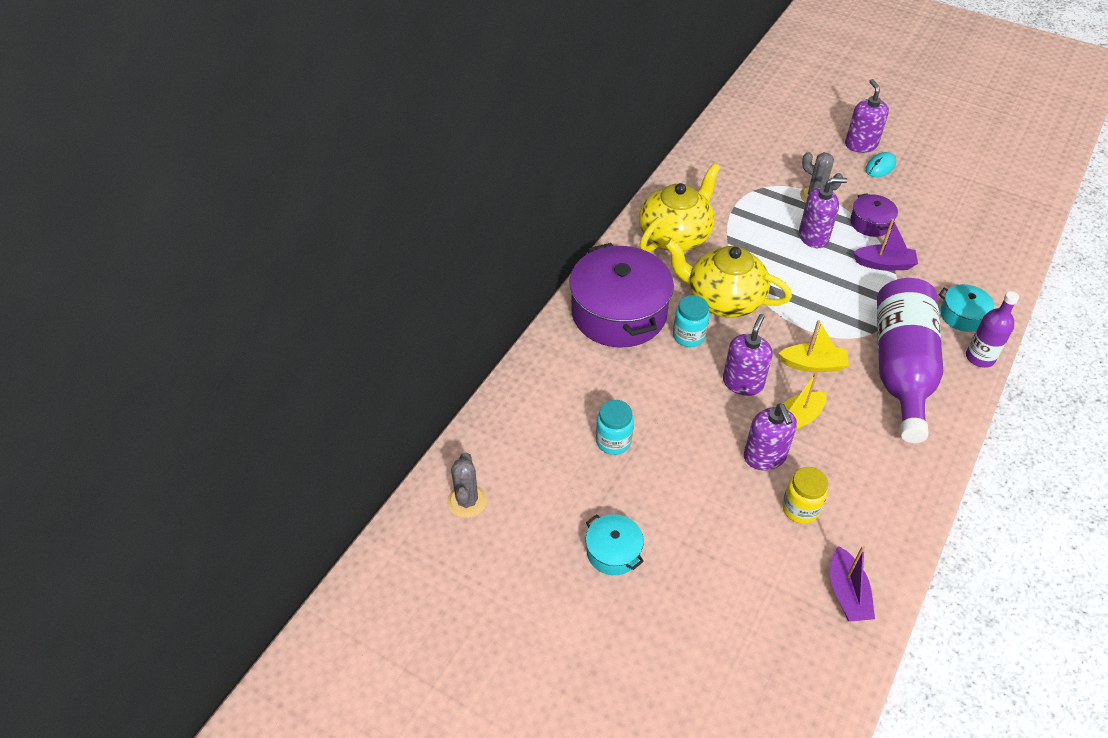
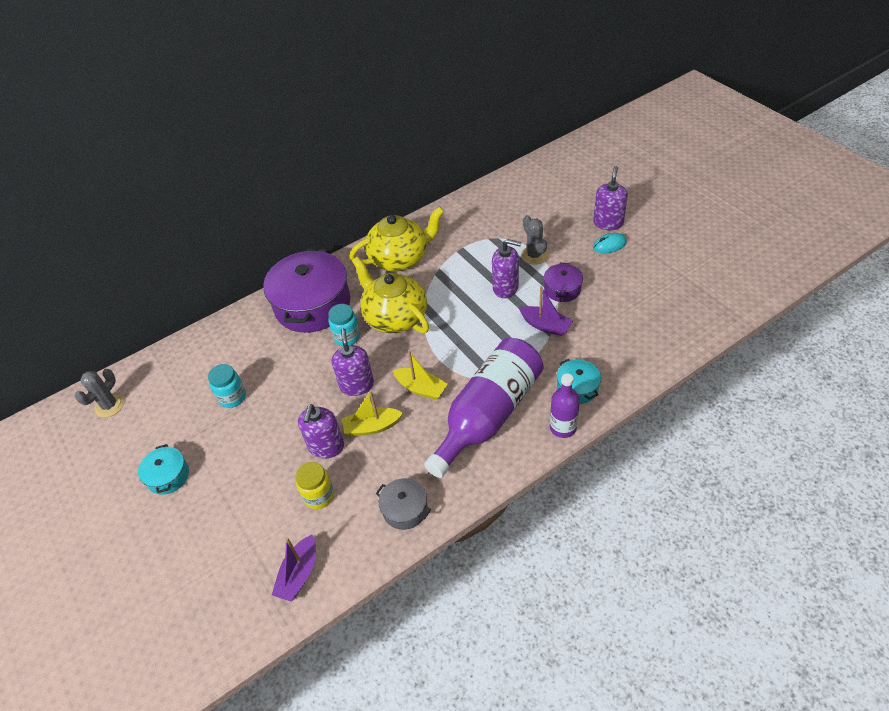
camera: 30 degrees right, 0 degrees up
purple soap dispenser [723,314,773,396] -> purple soap dispenser turned 60 degrees counterclockwise [332,328,374,396]
none -> grey pot [376,478,431,530]

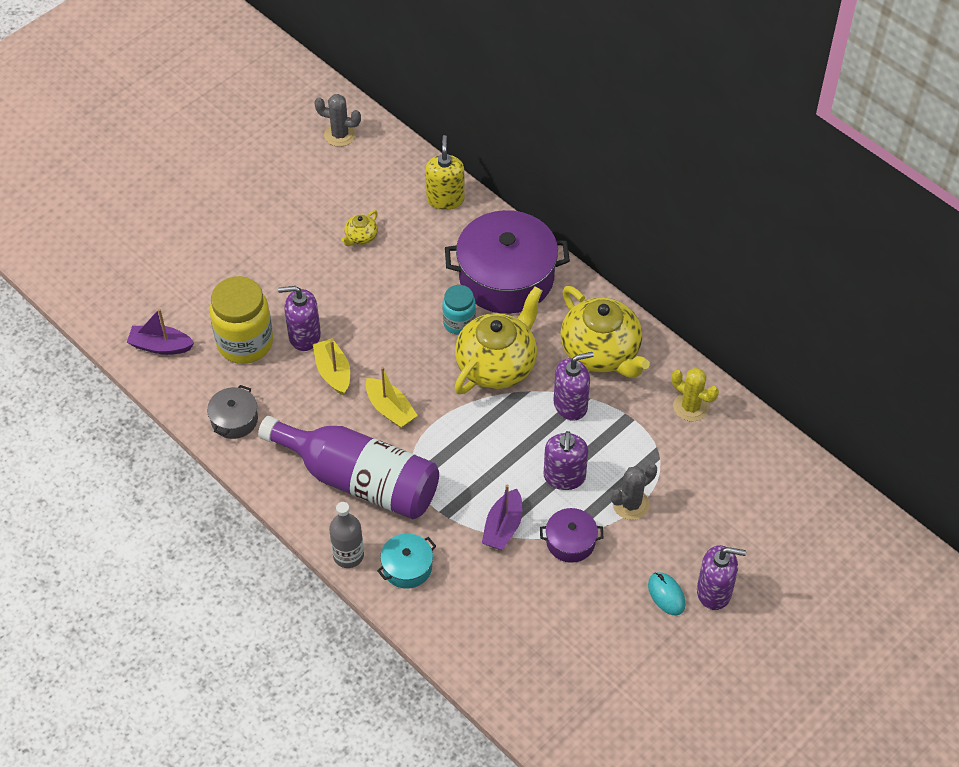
camera: 75 degrees right, 5 degrees up
turquoise pot [138,444,189,495] -> none
turquoise jar [208,364,246,408] -> yellow teapot [341,210,378,246]
yellow jar [295,462,334,509] -> yellow jar [210,276,273,364], size x1.73
purple soap dispenser [332,328,374,396] -> purple soap dispenser moved to [553,352,594,421]
yellow boat [393,350,448,400] -> yellow boat turned 60 degrees counterclockwise [366,366,418,428]
purple bottle [550,373,580,438] -> grey bottle [329,502,364,568]
none -> yellow soap dispenser [425,135,465,210]
none -> yellow cactus [672,368,719,421]

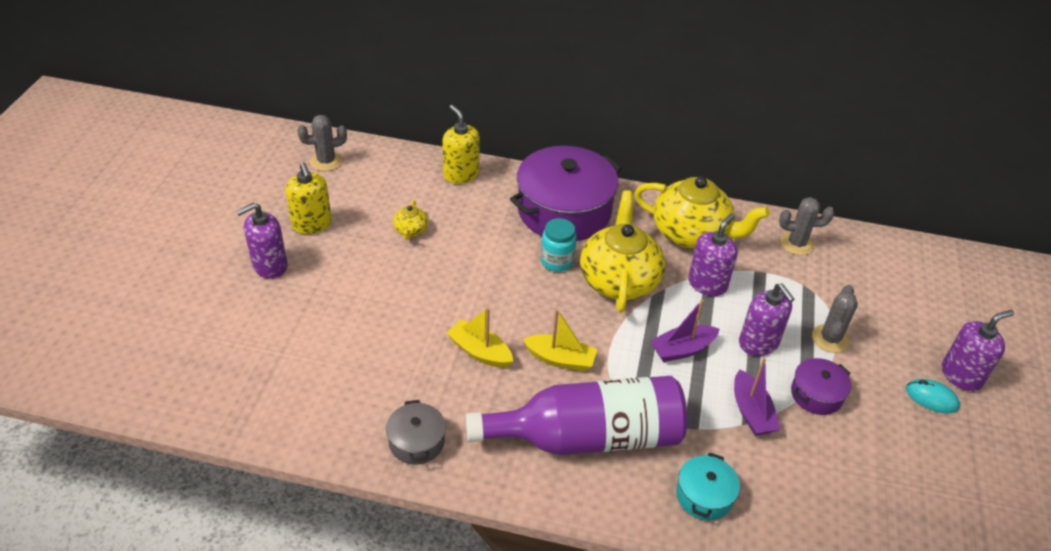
camera: 35 degrees left, 10 degrees down
purple boat [127,309,194,355] -> purple boat moved to [651,299,720,362]
yellow jar [210,276,273,364] -> none
purple soap dispenser [278,286,321,351] -> purple soap dispenser moved to [236,202,288,279]
grey bottle [329,502,364,568] -> none
yellow cactus [672,368,719,421] -> grey cactus [779,197,835,255]
none -> yellow soap dispenser [285,162,332,234]

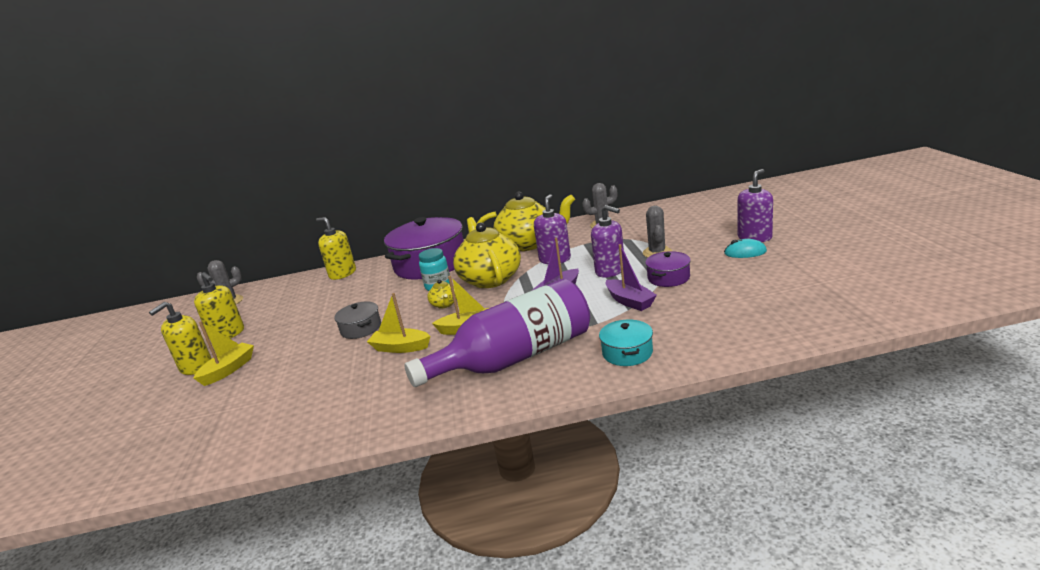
camera: 15 degrees left, 20 degrees down
purple soap dispenser [236,202,288,279] -> yellow soap dispenser [149,302,212,375]
grey pot [386,400,446,465] -> grey pot moved to [334,302,381,339]
yellow teapot [393,200,428,240] -> yellow teapot moved to [427,279,457,309]
none -> yellow boat [194,321,254,386]

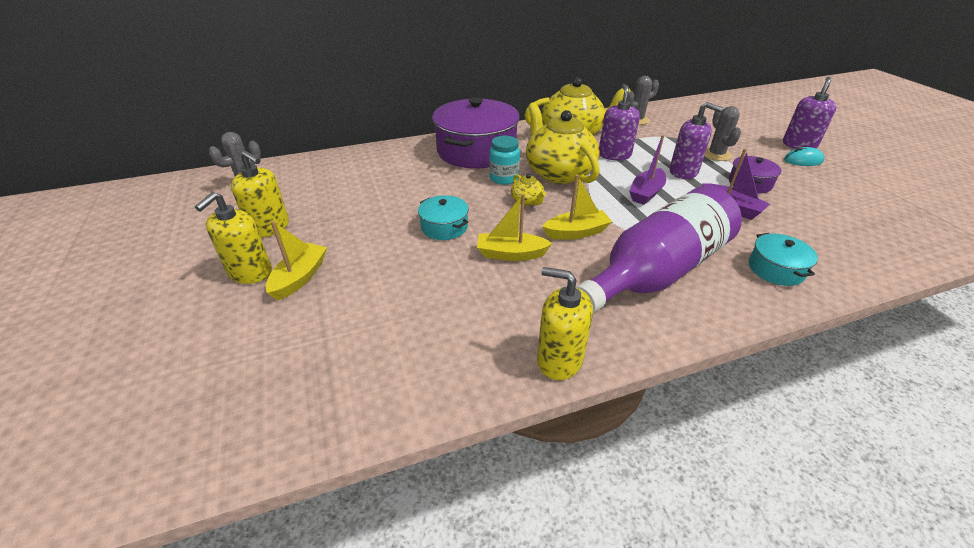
camera: 15 degrees left, 15 degrees up
yellow soap dispenser [316,217,356,280] -> yellow soap dispenser moved to [537,267,593,380]
grey pot [334,302,381,339] -> turquoise pot [418,195,469,240]

